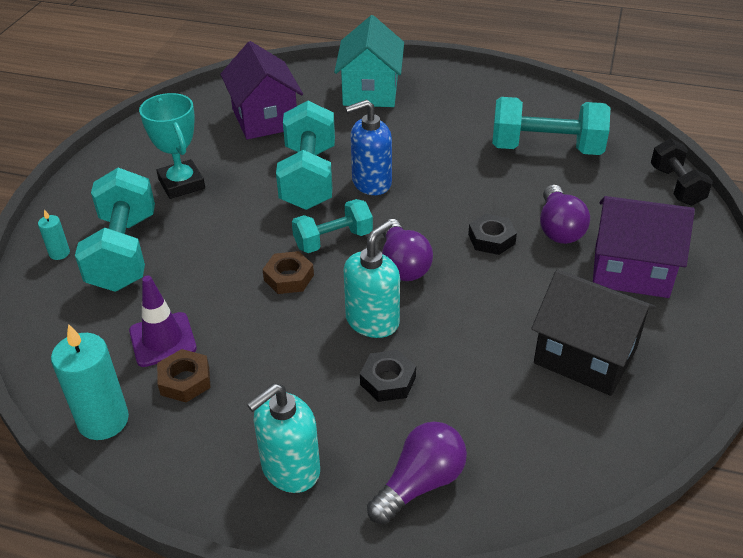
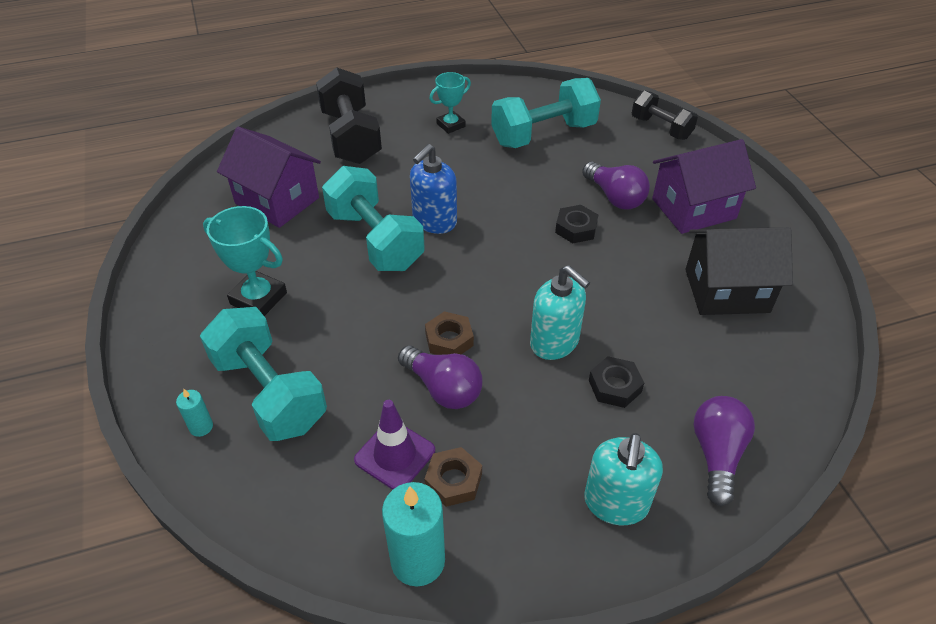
camera: 35 degrees left, 5 degrees up
turquoise dumbbell [292,199,373,253] -> none
turquoise house [334,15,404,107] -> black dumbbell [316,67,382,164]
turquoise soap dispenser [344,220,400,338] -> turquoise soap dispenser turned 135 degrees clockwise [530,265,590,360]
purple light bulb [382,219,433,281] -> purple light bulb moved to [398,346,483,409]
none -> turquoise trophy [429,72,471,134]

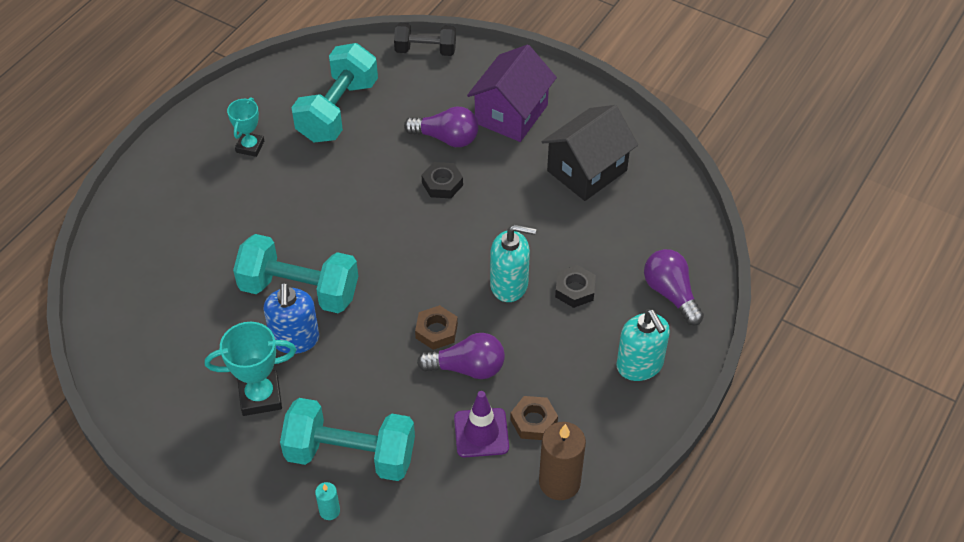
camera: 40 degrees left, 5 degrees up
purple house [217,127,321,228] -> none
black dumbbell [316,67,382,164] -> none
turquoise candle [382,482,445,586] -> brown candle [539,422,586,500]
blue soap dispenser [410,144,457,234] -> blue soap dispenser moved to [264,283,319,354]

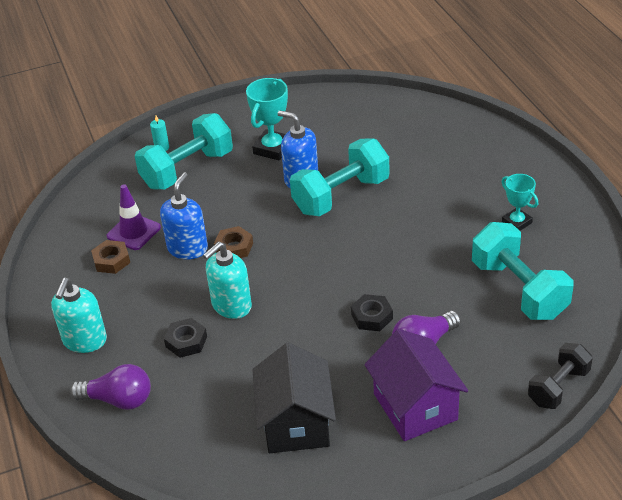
camera: 130 degrees right, 10 degrees down
purple light bulb [417,333,505,379] -> blue soap dispenser [160,172,208,259]
brown candle [539,422,586,500] -> none
turquoise soap dispenser [616,309,670,381] -> turquoise soap dispenser turned 90 degrees counterclockwise [51,278,107,353]

